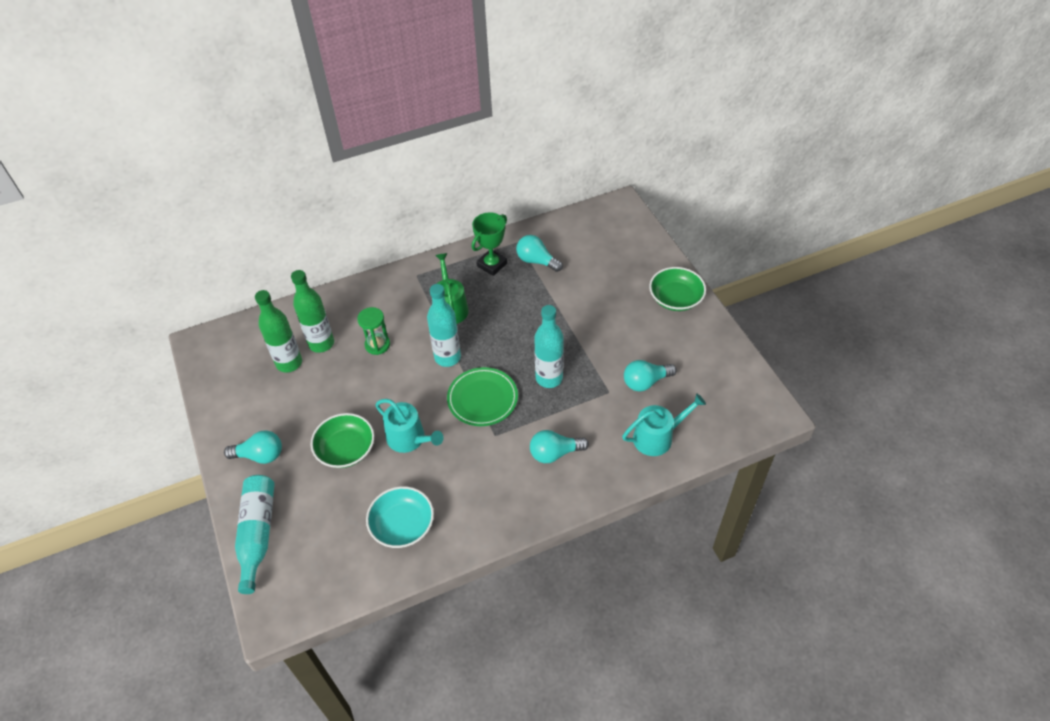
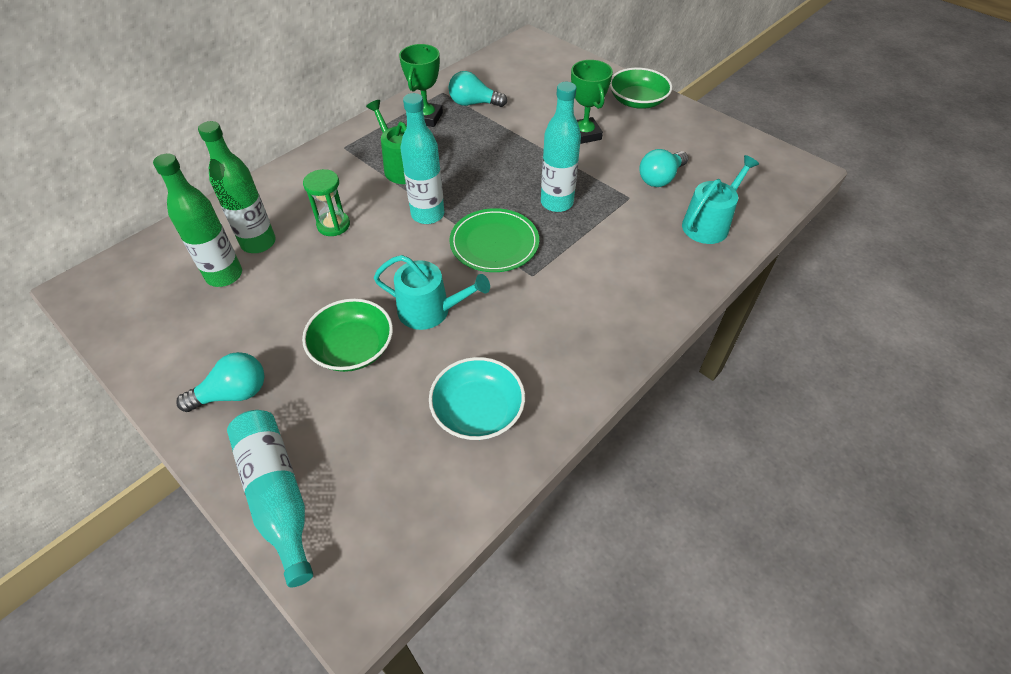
camera: 25 degrees left, 0 degrees up
turquoise light bulb [530,430,589,463] -> none
none -> green trophy [571,60,613,144]

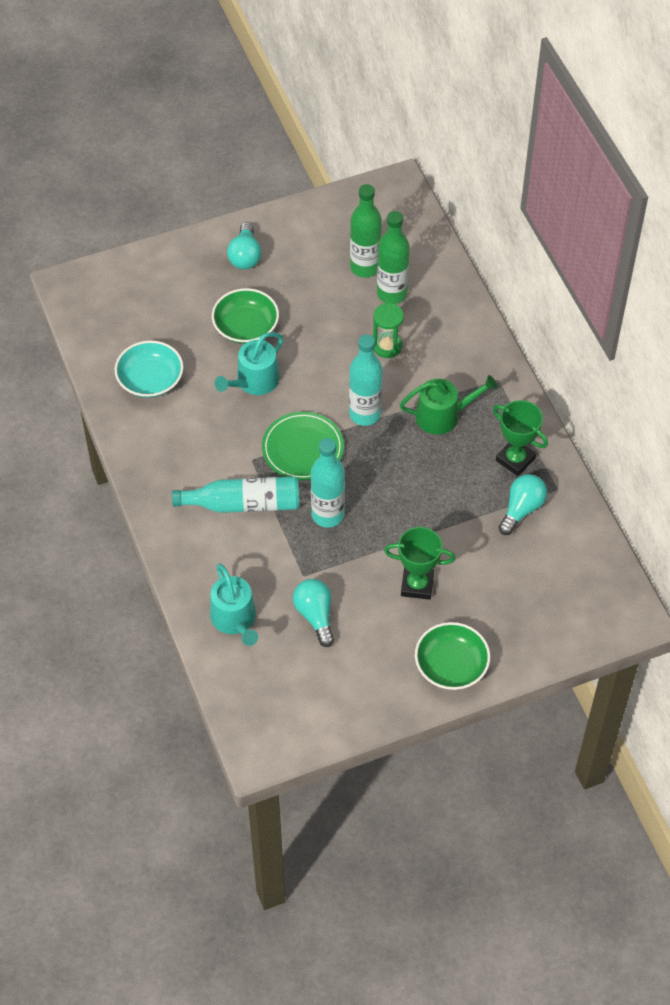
camera: 115 degrees right, 5 degrees up
turquoise bottle [227,410,313,587] -> turquoise bottle moved to [172,476,299,513]

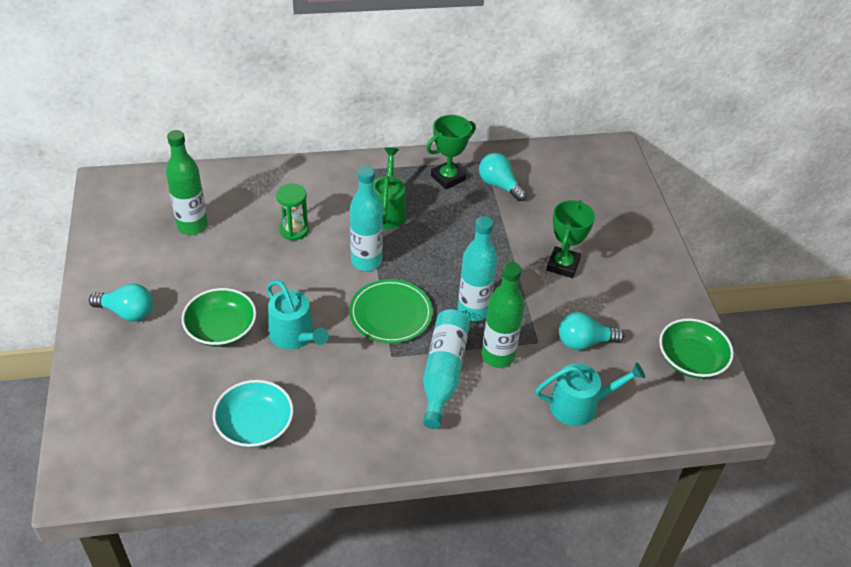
camera: 80 degrees left, 10 degrees down
green bottle [377,211,410,304] -> green bottle moved to [482,262,524,368]
green bowl [415,622,490,690] -> green bowl moved to [659,318,734,378]

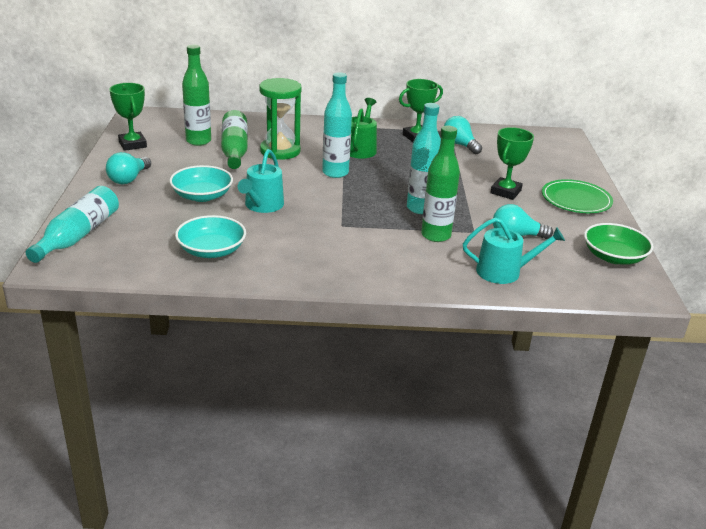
camera: 10 degrees right, 15 degrees down
turquoise light bulb [89,283,153,321] -> turquoise light bulb turned 90 degrees clockwise [106,152,151,184]
green bowl [182,288,257,347] -> turquoise bowl [169,165,233,202]
turquoise watering can [267,280,329,349] -> turquoise watering can turned 45 degrees clockwise [238,149,284,213]
green hourglass [276,184,309,241] -> green hourglass [259,78,302,160], size x1.64
green plate [349,279,433,343] -> green plate moved to [542,179,613,213]
turquoise bottle [423,309,470,429] -> turquoise bottle moved to [26,186,119,263]
none -> green trophy [109,83,147,151]
none -> green bottle [221,110,248,169]

